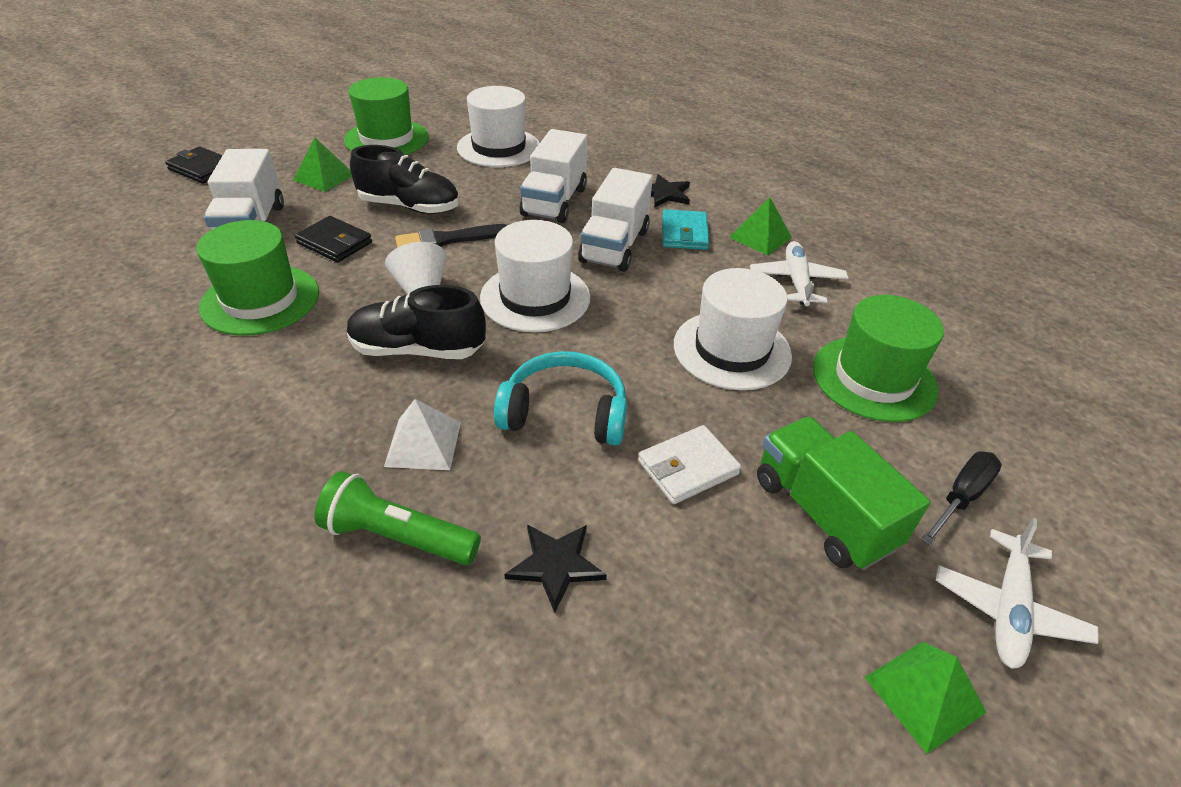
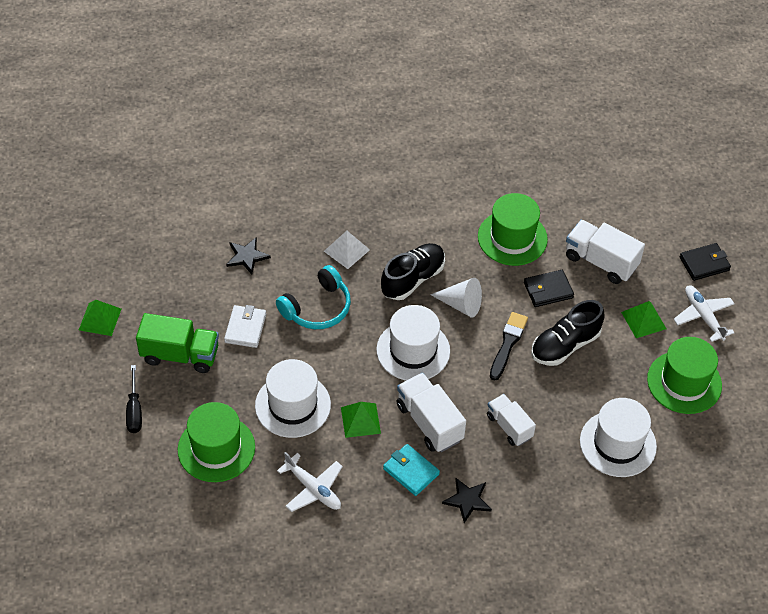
camera: 130 degrees right, 10 degrees up
green flashlight [315,471,481,565] -> none
white truck [520,129,587,223] -> white truck [487,394,536,446], size x0.66
green pyramid [729,197,792,255] -> green pyramid moved to [341,402,381,438]
white plane [936,518,1099,669] -> white plane moved to [674,285,735,342]

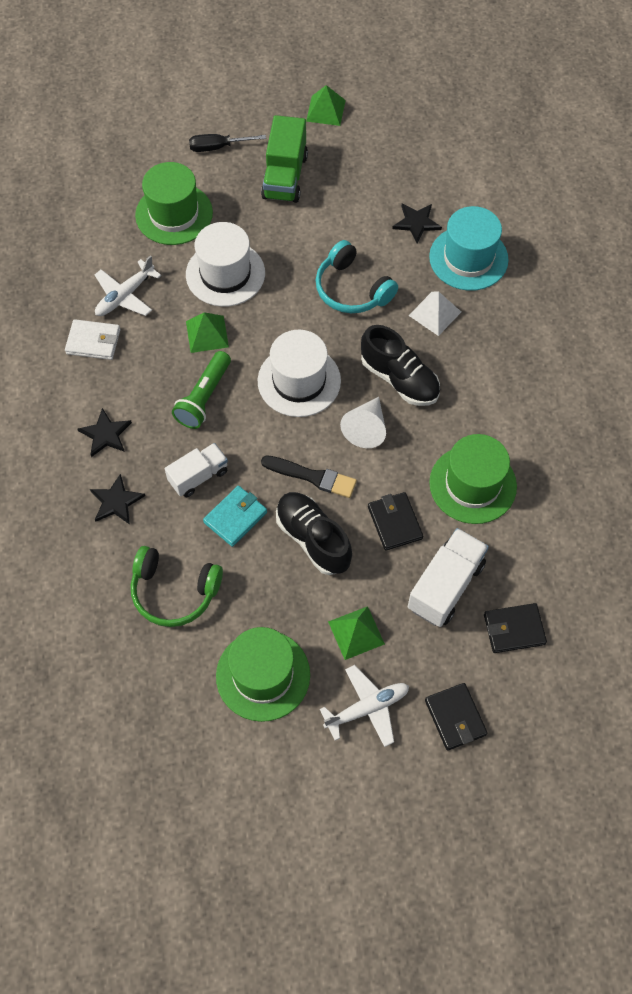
camera: 90 degrees right, 10 degrees up
white wallet [224,305,266,348] -> white wallet moved to [65,319,120,360]
turquoise wallet [383,444,440,496] -> turquoise wallet moved to [203,486,267,547]
white truck [396,373,466,452] -> green flashlight [172,351,231,429]
white hat [580,398,657,477] -> green headphones [131,546,223,627]
none -> black star [90,474,145,525]
none -> turquoise hat [429,206,509,291]
none -> black wallet [484,603,547,653]

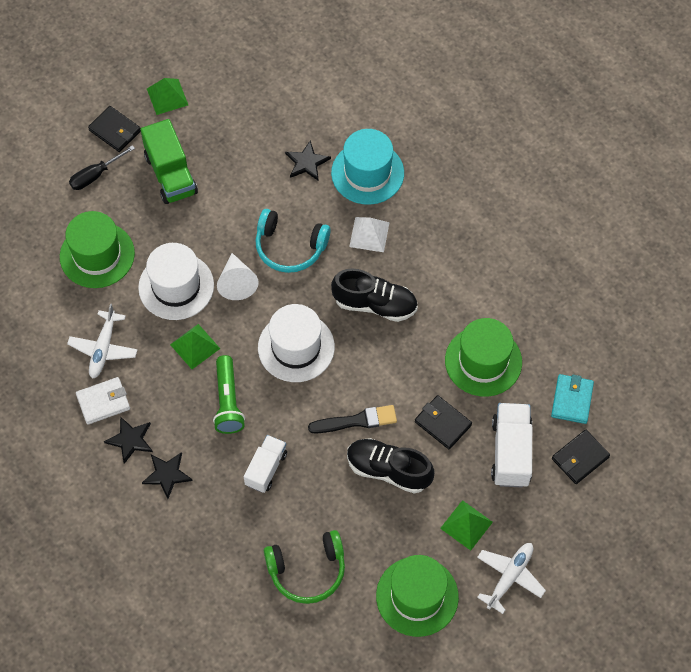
camera: 30 degrees left, 0 degrees up
black star [90,474,145,525] -> black star moved to [104,417,153,464]
turquoise wallet [203,486,267,547] -> turquoise wallet moved to [551,374,594,424]
white cone [340,397,386,448] -> white cone moved to [217,253,259,300]
black wallet [425,683,488,751] -> black wallet moved to [88,106,141,152]

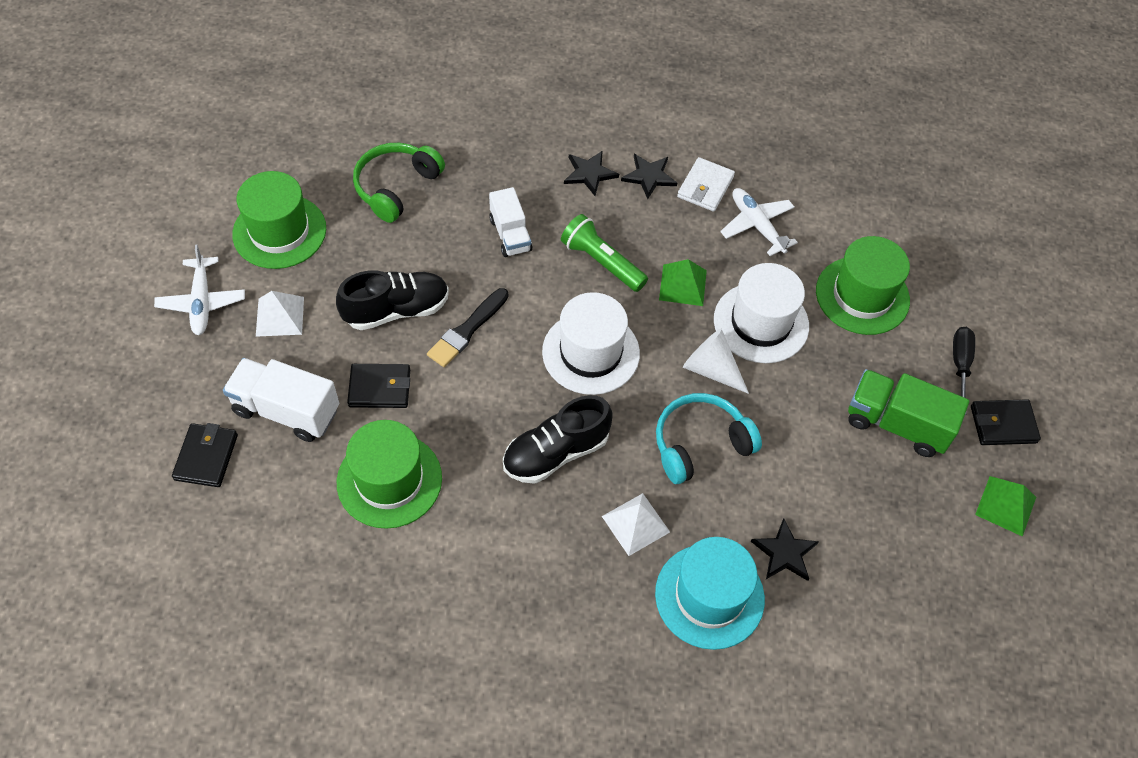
camera: 135 degrees right, 5 degrees down
green pyramid [440,500,493,551] -> white pyramid [256,291,304,337]
white truck [491,403,532,488] -> white truck turned 150 degrees clockwise [223,358,339,442]
turquoise wallet [551,374,594,424] -> none

